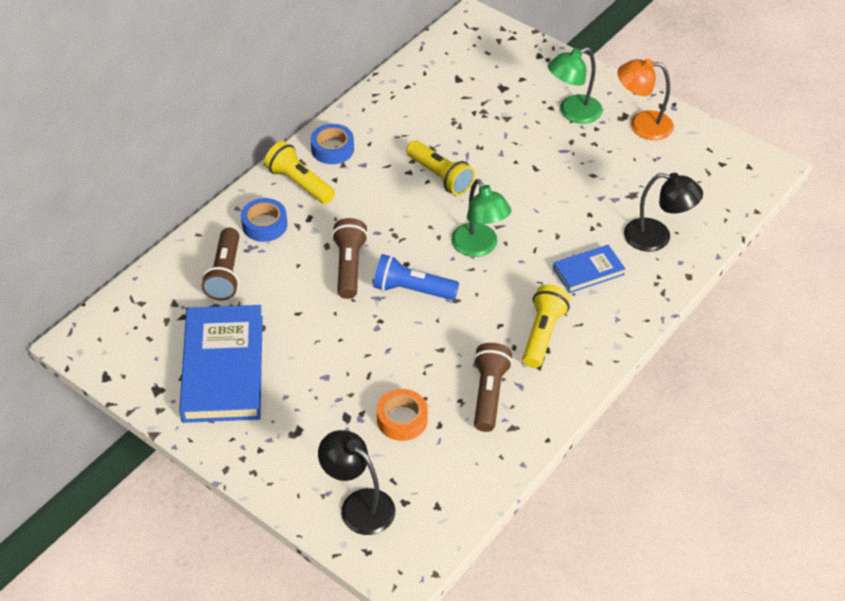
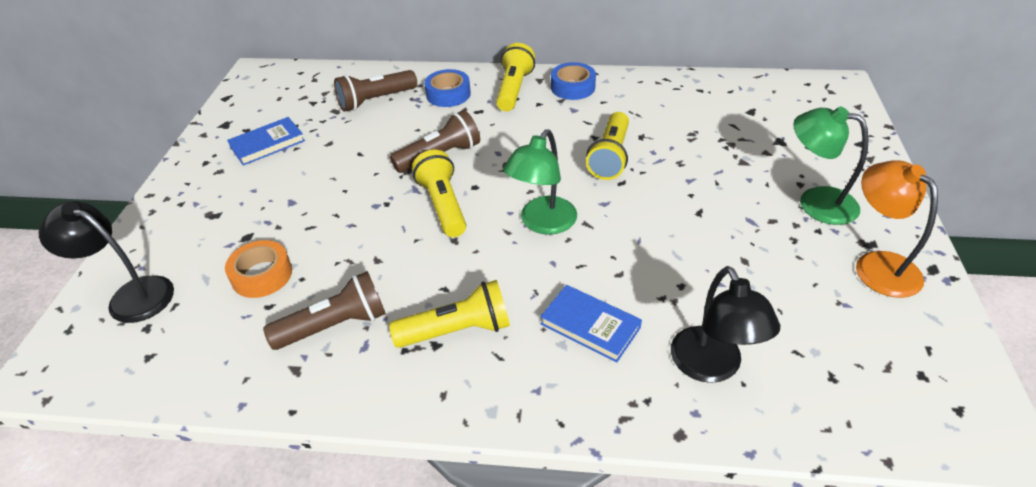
camera: 60 degrees right, 5 degrees down
blue book [179,305,263,423] -> blue book [227,117,305,166], size x0.51
black lamp [318,430,395,535] -> black lamp turned 75 degrees counterclockwise [39,201,174,323]
blue flashlight [373,254,459,300] -> yellow flashlight [412,150,466,237]

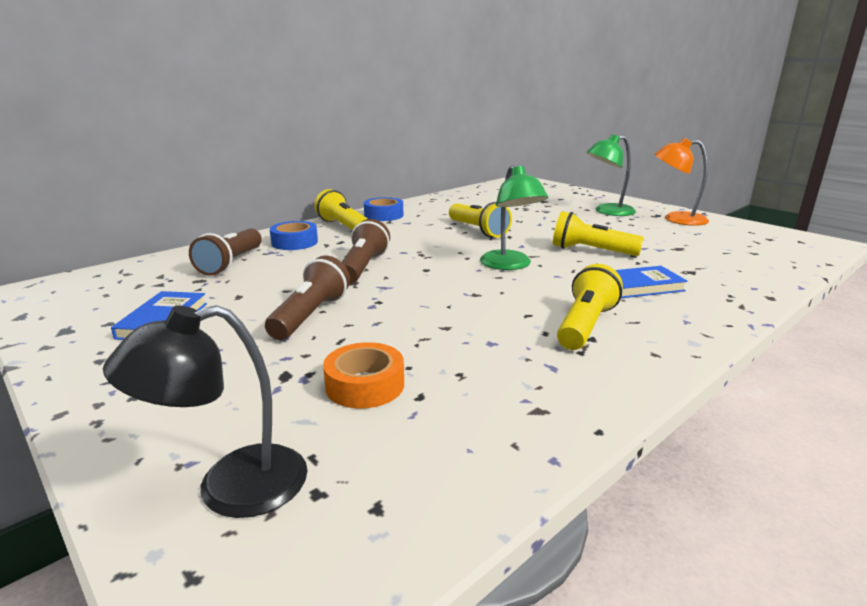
camera: 50 degrees left, 20 degrees down
brown flashlight [263,271,386,350] -> brown flashlight moved to [265,256,350,340]
yellow flashlight [412,150,466,237] -> yellow flashlight moved to [553,211,644,256]
black lamp [671,266,780,383] -> none

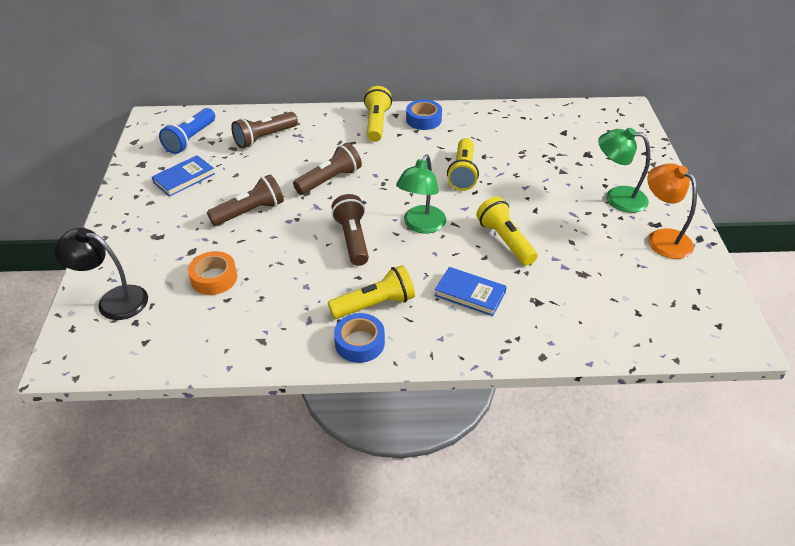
camera: 40 degrees right, 20 degrees up
blue tape [270,221,318,250] -> blue tape moved to [334,313,385,363]
none -> blue flashlight [159,108,215,154]
none -> brown flashlight [331,194,369,266]

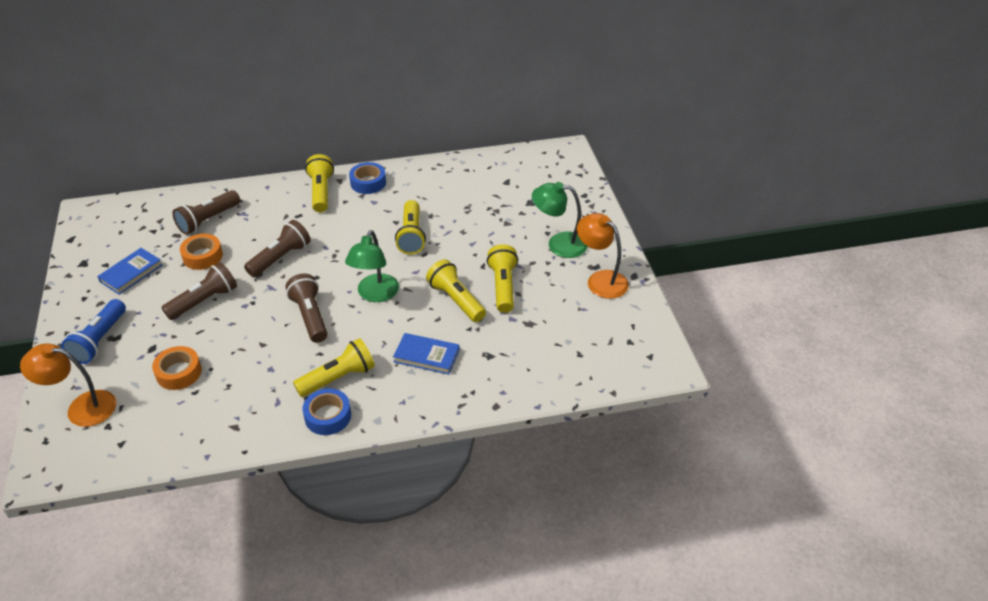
camera: 10 degrees left, 0 degrees up
black lamp [54,228,148,320] -> orange lamp [20,343,116,427]
blue flashlight [159,108,215,154] -> blue flashlight moved to [61,299,126,364]
none -> orange tape [180,234,223,270]
none -> yellow flashlight [487,244,518,313]

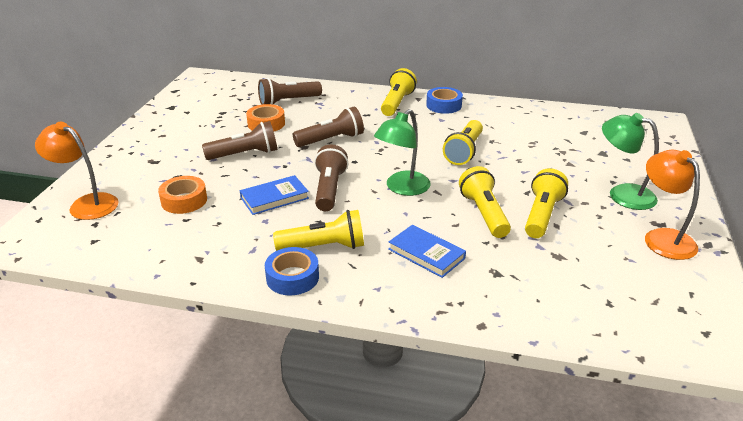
camera: 25 degrees right, 10 degrees down
blue flashlight [61,299,126,364] -> none
blue book [97,248,162,295] -> blue book moved to [240,175,309,215]

